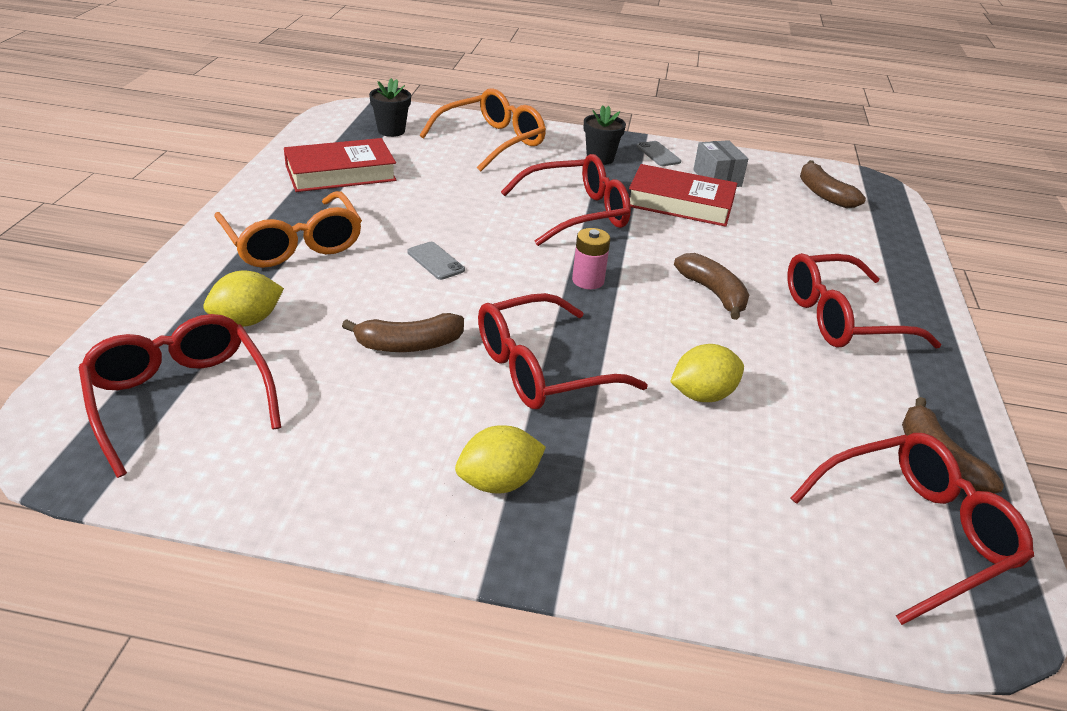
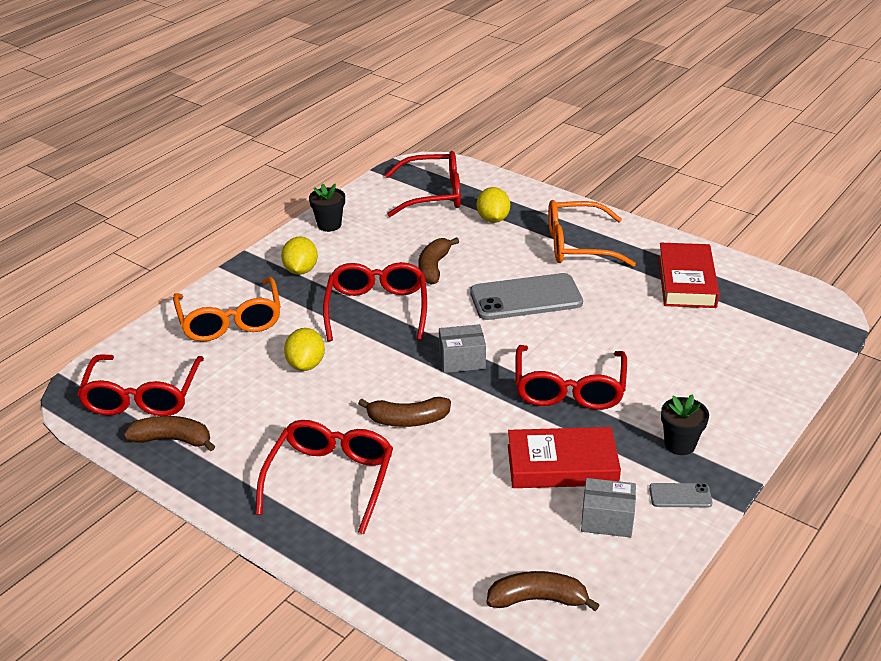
camera: 120 degrees right, 0 degrees up
black flower pot [369,78,411,137] -> black flower pot moved to [309,184,345,232]
grey phone [407,242,465,280] -> grey phone [470,273,583,320], size x2.21
orange glasses [420,88,546,172] -> orange glasses moved to [173,277,281,341]
pink battery [572,228,611,289] -> grey box [439,324,486,373]
red book [629,164,737,227] -> red book turned 45 degrees clockwise [508,427,621,488]

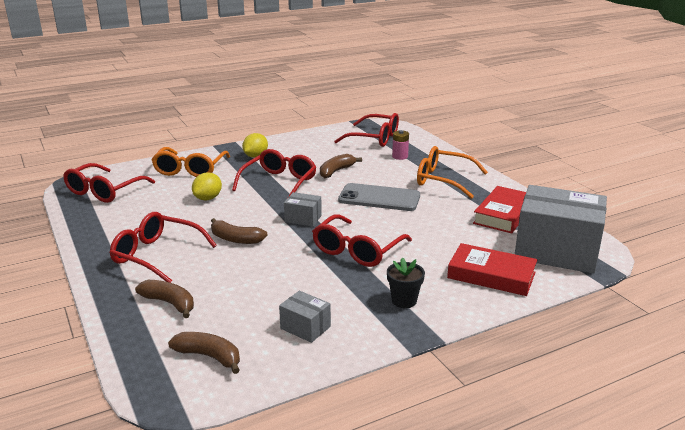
camera: 25 degrees right, 10 degrees down
brown banana [124,416,215,451] -> brown banana moved to [135,280,194,318]
red glasses [256,420,393,534] -> red glasses turned 105 degrees counterclockwise [110,212,217,283]
black flower pot [309,184,345,232] -> none
yellow lemon [477,187,510,223] -> pink battery [392,130,409,160]
red book [508,427,621,488] -> red book moved to [447,243,537,296]
grey phone [649,483,713,508] -> none
none -> grey box [515,185,607,274]

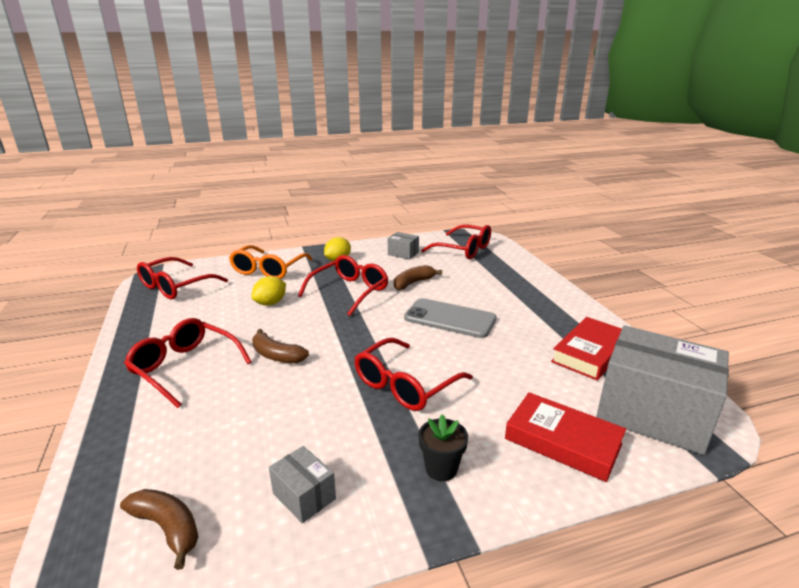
camera: 10 degrees right, 0 degrees up
brown banana [135,280,194,318] -> none
grey box [284,192,322,227] -> grey box moved to [388,232,419,260]
pink battery [392,130,409,160] -> none
orange glasses [417,146,488,199] -> none

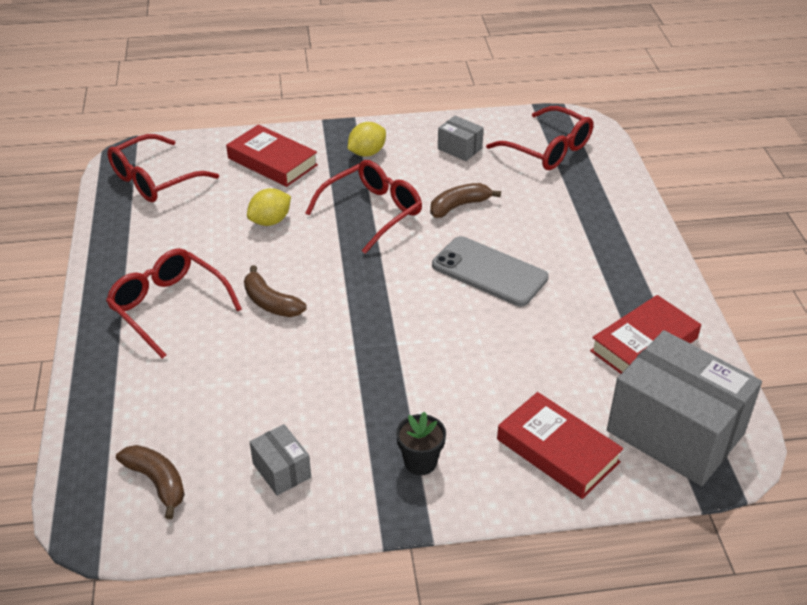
camera: 10 degrees right, 15 degrees up
orange glasses [229,245,312,279] -> red book [226,124,318,187]
red glasses [355,338,473,411] -> none

